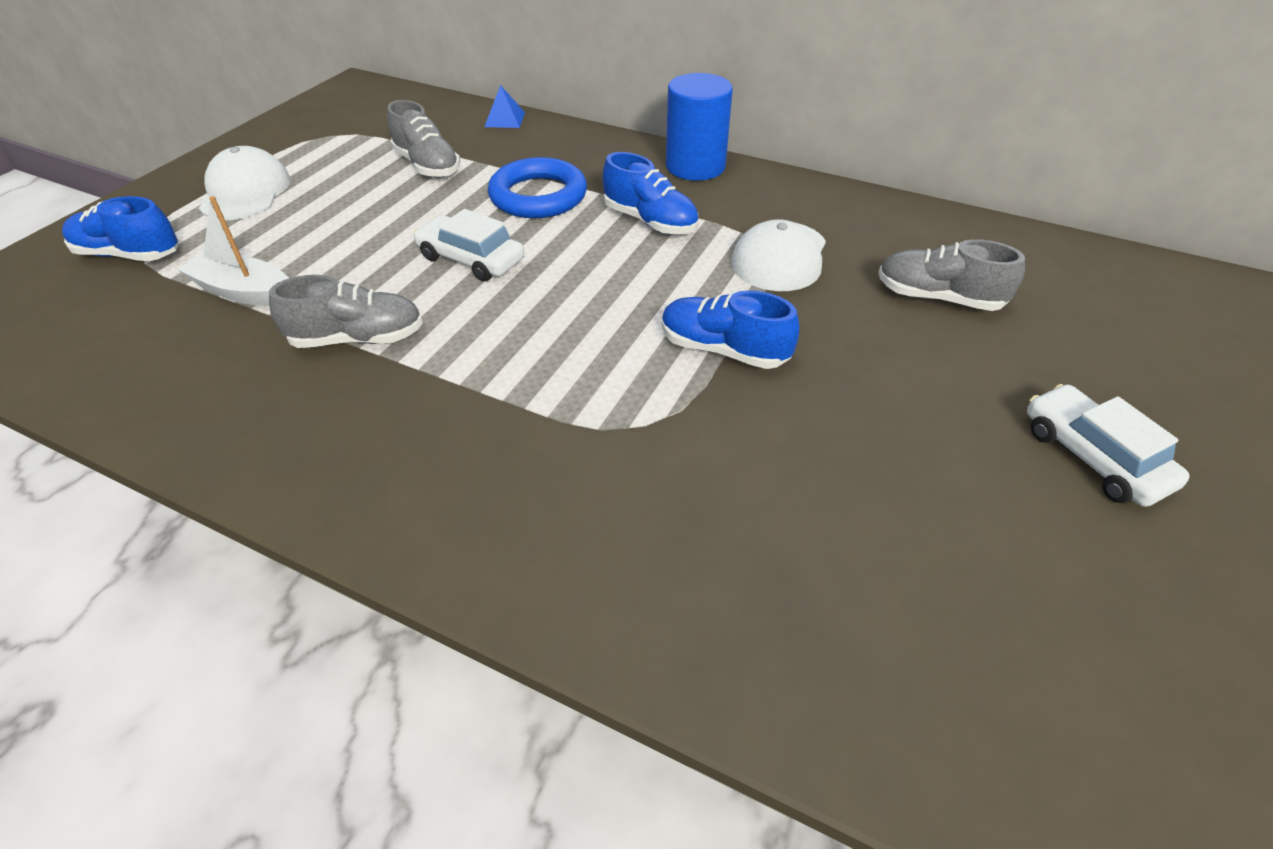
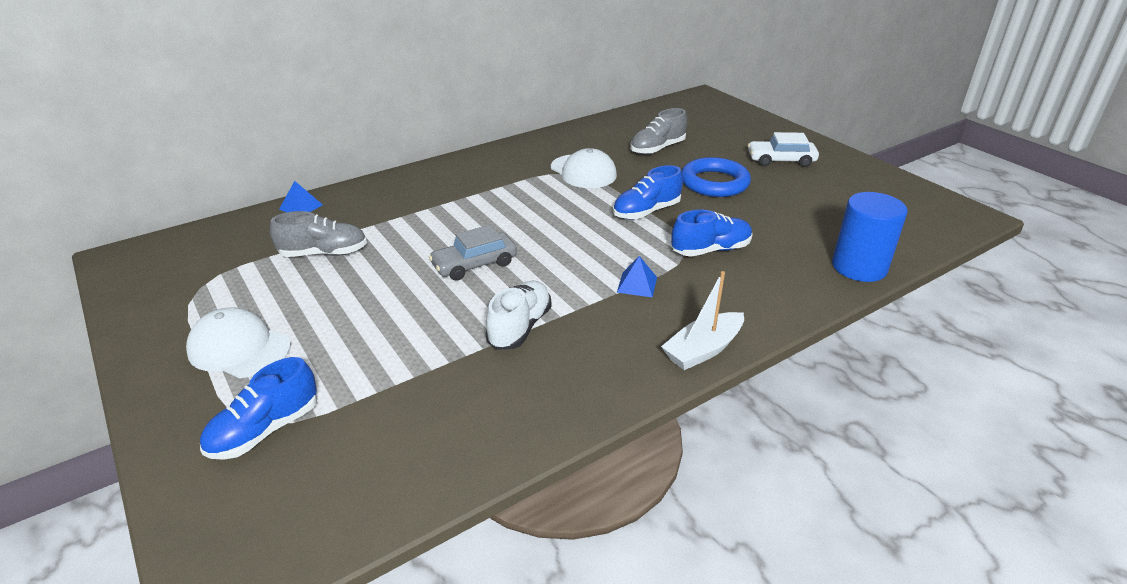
camera: 60 degrees left, 10 degrees down
white boat [178,196,289,306] -> white boat moved to [661,271,744,370]
grey shoe [269,275,423,348] -> white shoe [485,281,552,350]
white car [413,209,524,282] -> grey car [429,225,517,281]
blue ring [488,157,587,218] -> blue ring moved to [681,157,751,197]
blue shoe [603,152,698,235] -> blue shoe moved to [671,209,753,256]
blue cylinder [666,73,733,181] -> blue cylinder moved to [832,192,907,282]
none -> blue pyramid [617,256,657,298]

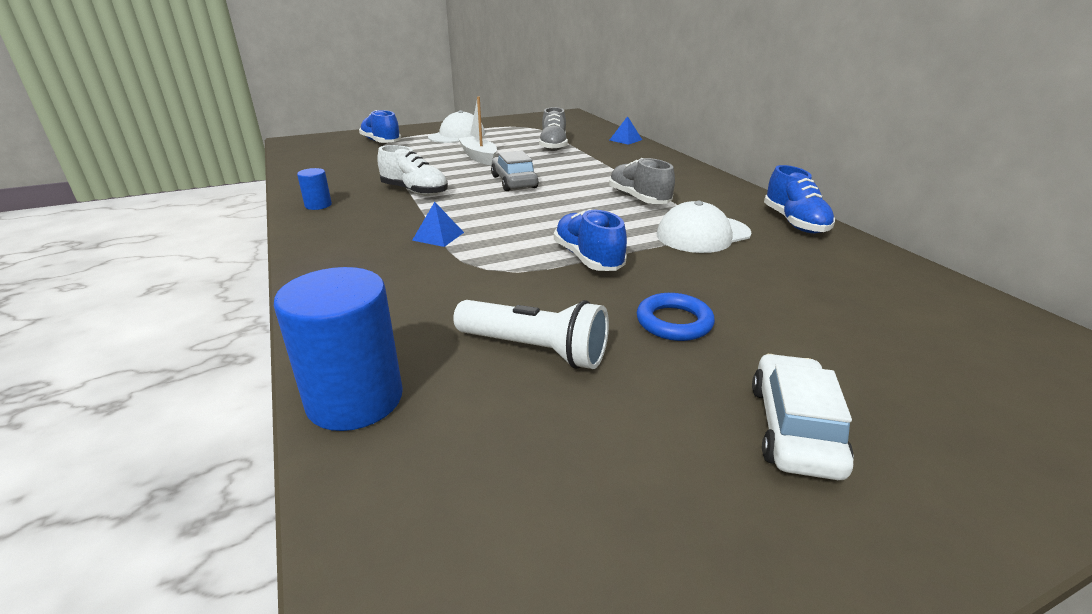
camera: 100 degrees right, 5 degrees down
grey shoe [630,108,687,155] -> grey shoe moved to [609,158,675,204]
white boat [661,271,744,370] -> white boat moved to [458,97,497,166]
blue shoe [671,209,753,256] -> blue shoe moved to [764,165,835,233]
blue ring [681,157,751,197] -> blue ring [637,293,715,341], size x0.64
none -> blue cylinder [297,168,332,210]
none -> white flashlight [453,300,609,369]

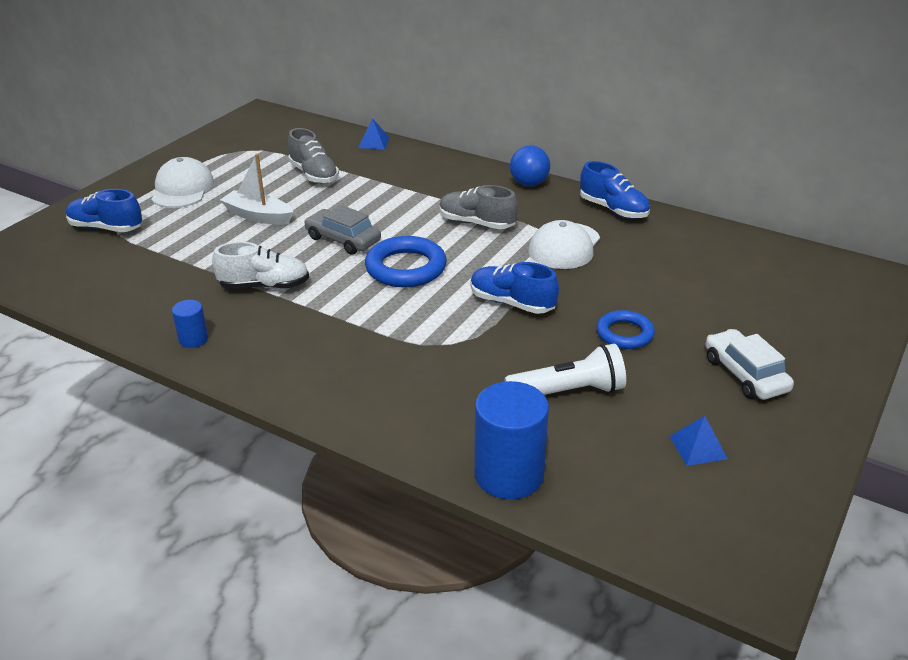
camera: 35 degrees left, 5 degrees up
blue pyramid [412,202,464,247] -> blue pyramid moved to [670,416,728,466]
none -> blue ring [365,236,447,287]
none -> blue ball [510,145,550,186]

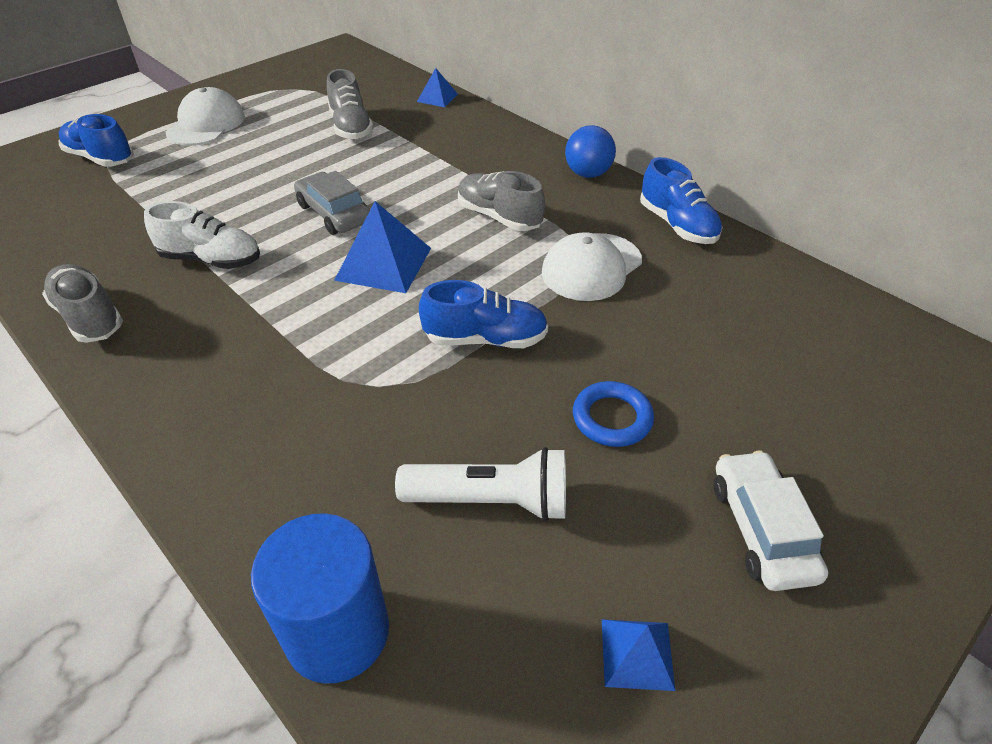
camera: 15 degrees right, 10 degrees up
blue cylinder [172,300,208,348] -> grey shoe [42,264,123,343]
white boat [220,154,294,225] -> none
blue ring [365,236,447,287] -> blue pyramid [334,201,431,293]
blue shoe [471,262,559,314] -> blue shoe turned 135 degrees clockwise [419,280,548,348]

